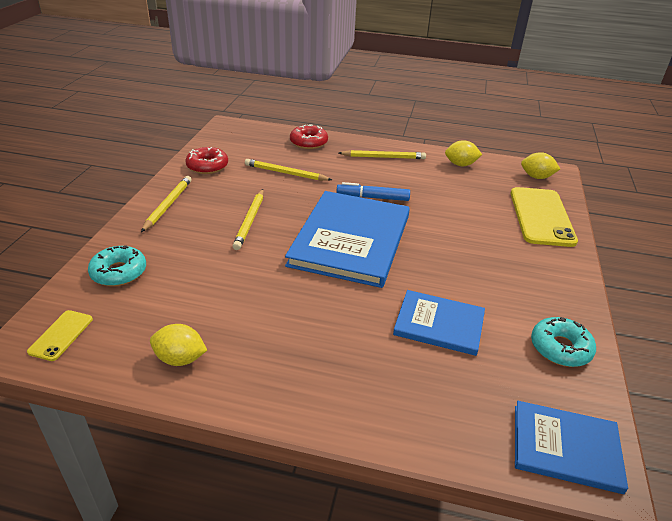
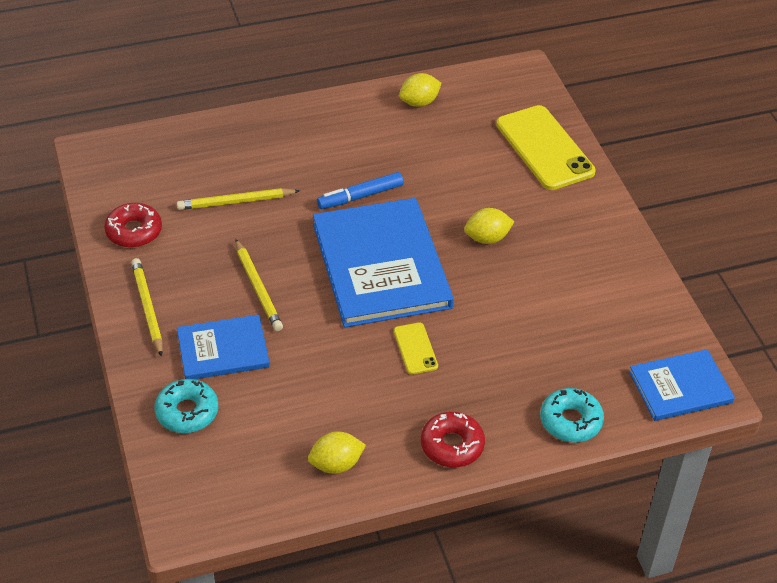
camera: 30 degrees left, 10 degrees up
yellow phone [27,310,93,361] -> yellow phone moved to [394,323,438,374]
red donut [290,124,328,149] -> red donut moved to [421,412,485,467]
yellow pencil [339,150,426,159] -> none
blue book [393,290,485,356] -> blue book moved to [177,315,270,379]
yellow lemon [521,152,560,179] -> yellow lemon moved to [464,208,515,244]
turquoise donut [531,317,596,367] -> turquoise donut moved to [540,388,604,442]

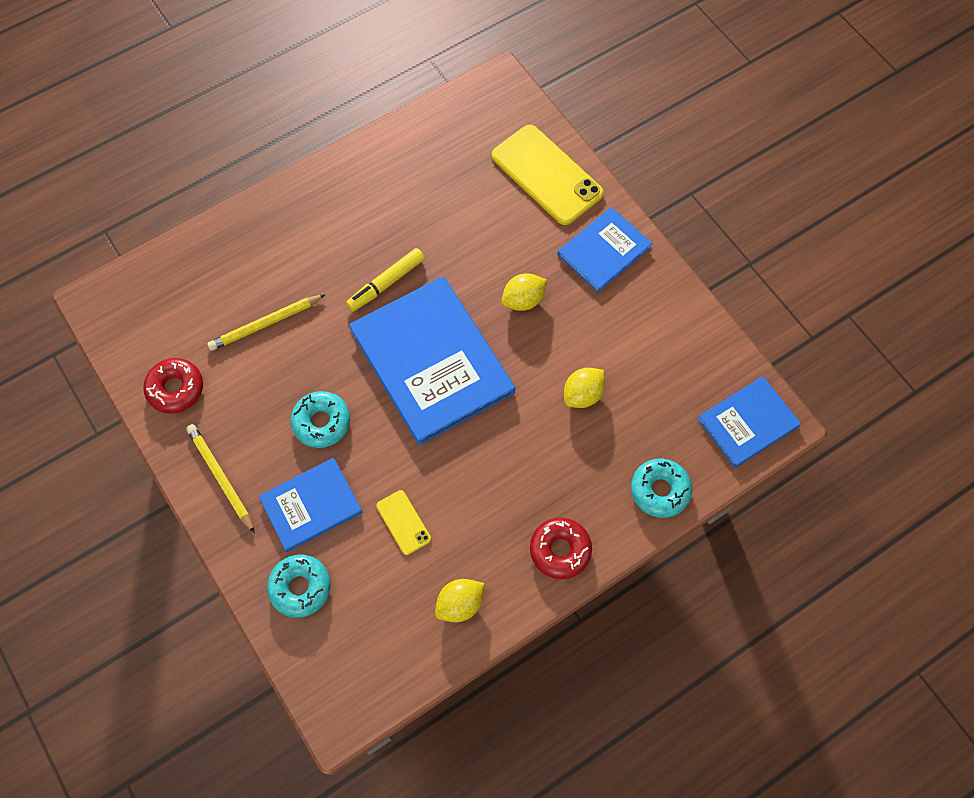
camera: 15 degrees left, 20 degrees up
yellow pencil [235,239,283,331] -> turquoise donut [290,391,350,448]
blue marker [317,172,404,209] -> yellow marker [346,248,425,312]
yellow phone [394,323,438,374] -> yellow phone moved to [376,490,431,555]
yellow lemon [399,73,442,107] -> yellow lemon moved to [564,368,605,408]
none -> blue book [557,207,652,292]

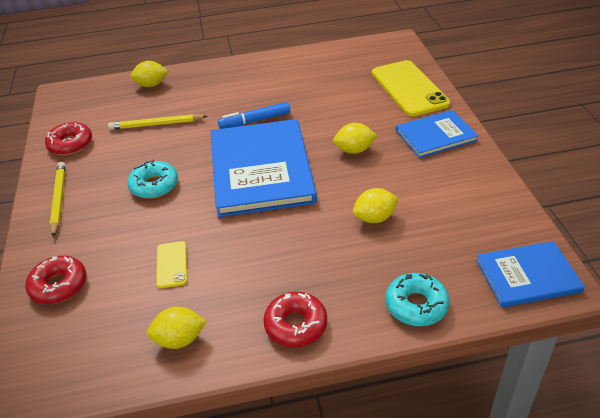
camera: 25 degrees right, 25 degrees down
blue book [259,458,362,552] -> none
turquoise donut [267,554,331,618] -> red donut [25,256,86,304]
yellow marker [346,248,425,312] -> blue marker [218,102,290,129]
none -> yellow lemon [131,61,168,87]

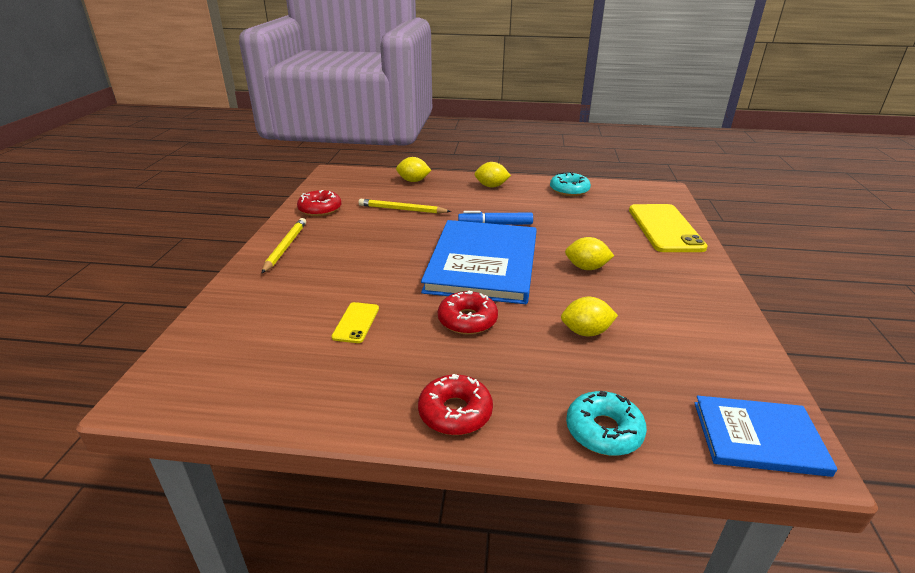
camera: 15 degrees right, 10 degrees down
red donut [25,256,86,304] -> red donut moved to [438,290,498,335]
turquoise donut [127,160,178,199] -> turquoise donut moved to [550,172,591,196]
yellow lemon [147,307,207,349] -> yellow lemon moved to [474,162,511,187]
blue book [396,110,478,158] -> none

